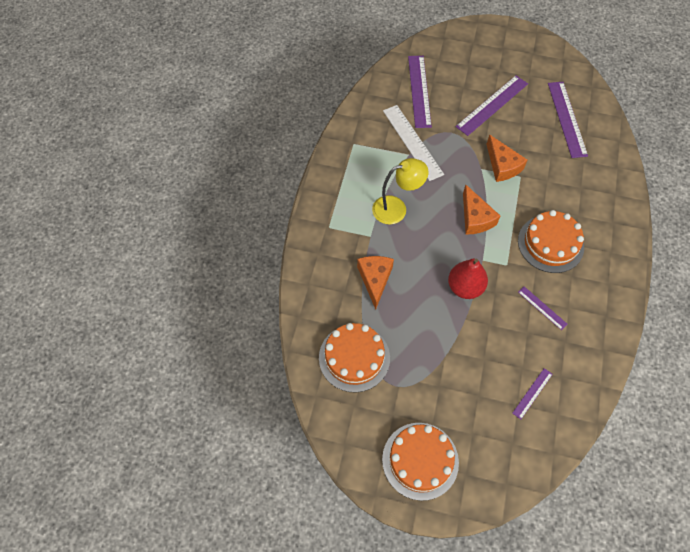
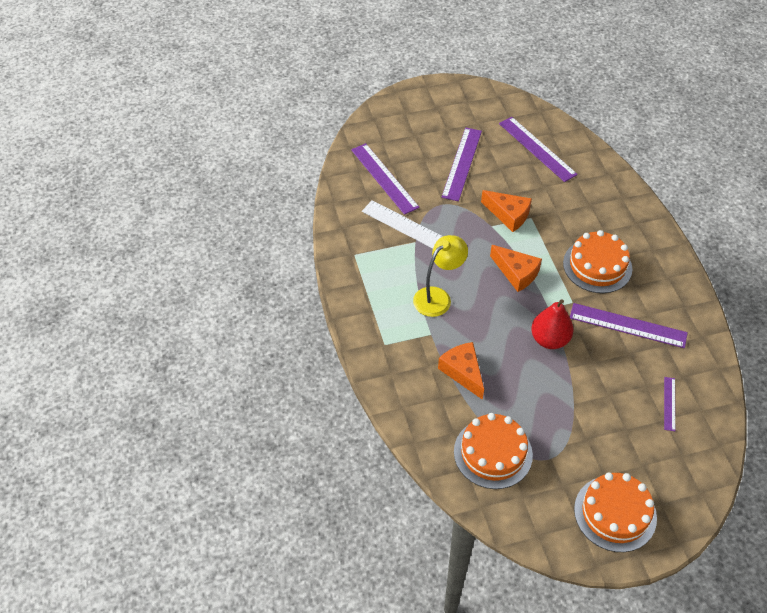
camera: 30 degrees left, 10 degrees down
purple ruler [518,286,567,330] -> purple ruler [570,303,688,348], size x1.96

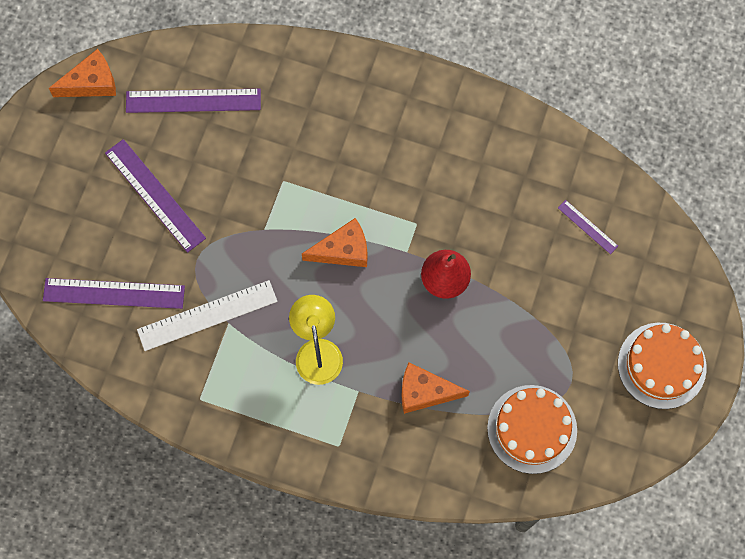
camera: 55 degrees left, 20 degrees up
orange cheese [481,190,532,232] -> orange cheese moved to [49,49,116,97]
orange cake [563,230,632,293] -> none
purple ruler [570,303,688,348] -> none

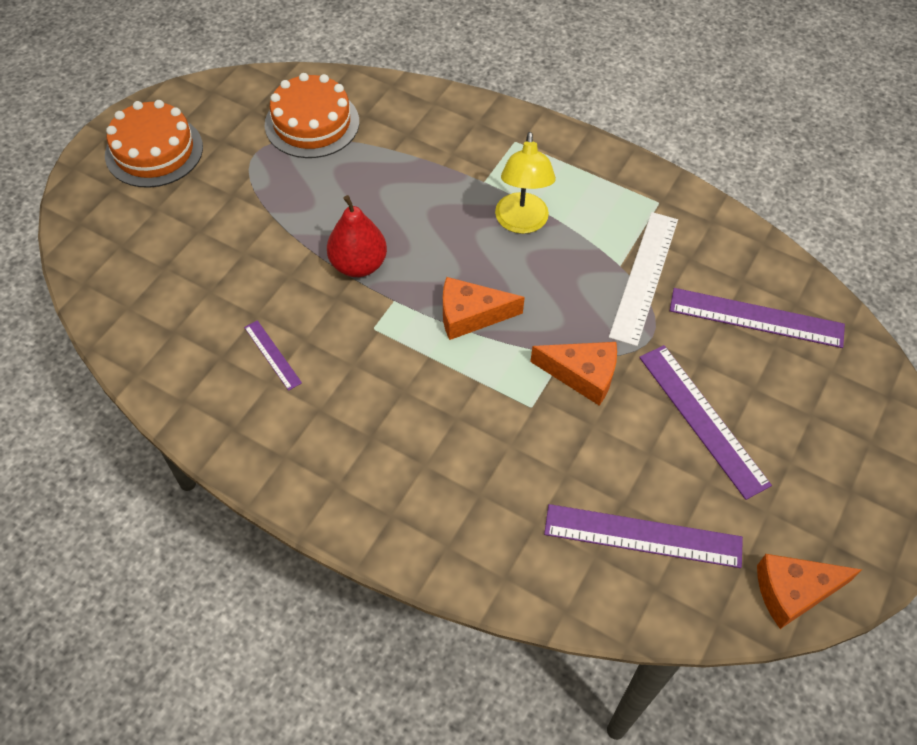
camera: 170 degrees left, 15 degrees down
white ruler [137,280,278,351] -> white ruler turned 60 degrees counterclockwise [609,212,678,346]
orange cheese [402,363,470,414] -> orange cheese moved to [530,342,617,406]
purple ruler [558,200,618,254] -> purple ruler moved to [244,320,302,391]

